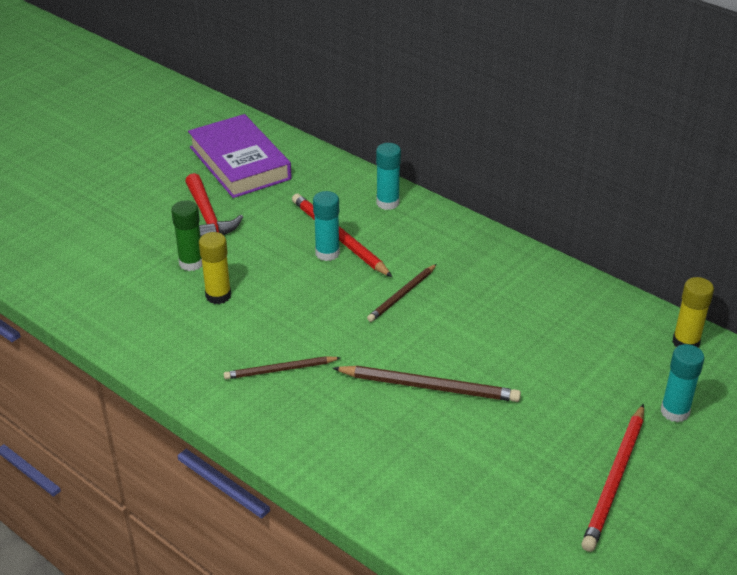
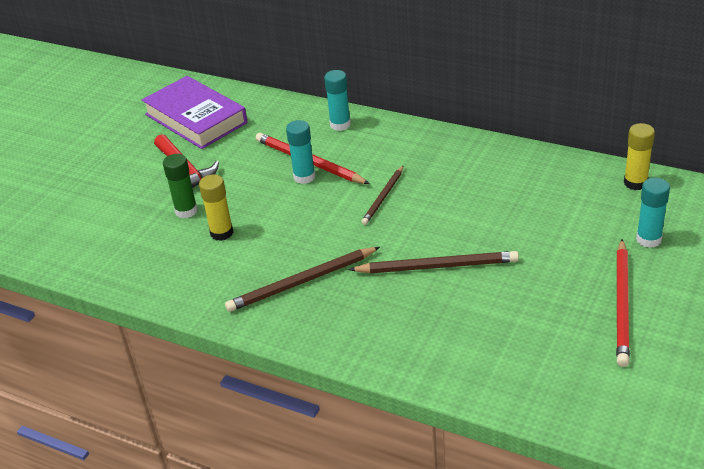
camera: 10 degrees left, 0 degrees up
brown pencil [224,356,340,379] -> brown pencil [225,247,380,312], size x1.58

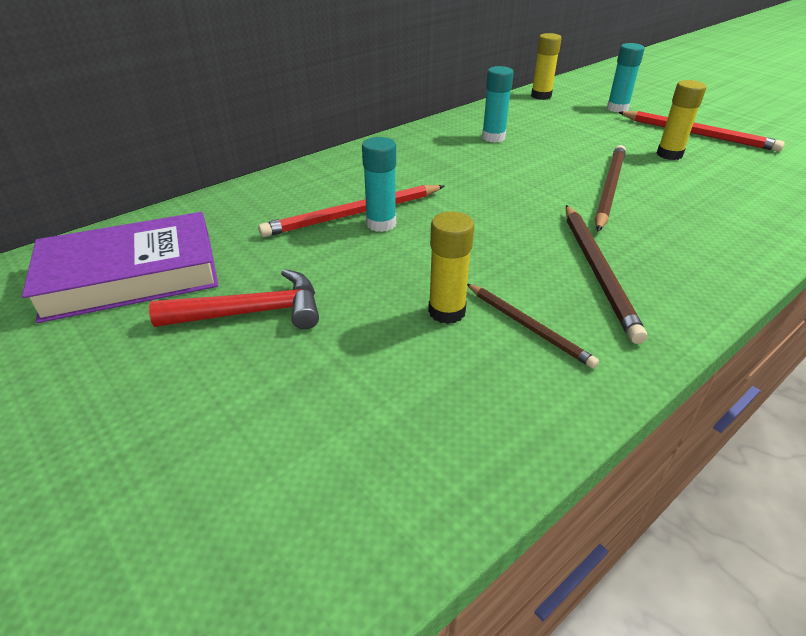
camera: 70 degrees left, 0 degrees up
green glue stick [163,154,198,218] -> none
turquoise glue stick [324,70,351,131] -> turquoise glue stick moved to [482,66,514,142]
brown pencil [361,165,404,225] -> brown pencil moved to [467,284,599,369]
none -> yellow glue stick [657,80,706,160]

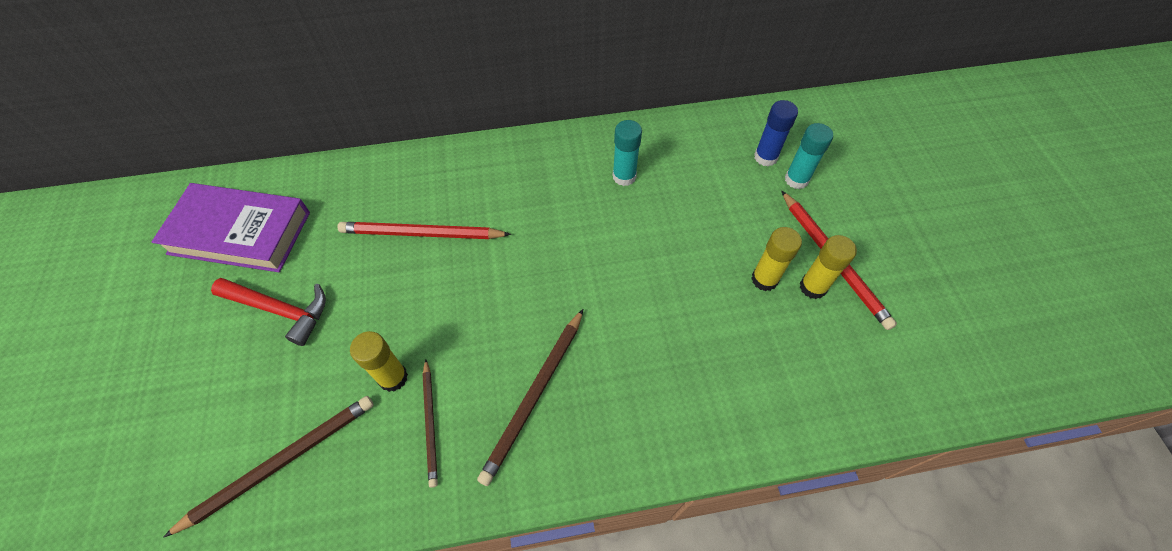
camera: 30 degrees right, 20 degrees up
turquoise glue stick [362,137,396,232] -> none
yellow glue stick [531,33,562,100] -> yellow glue stick moved to [800,235,857,299]
brown pencil [595,145,626,232] -> brown pencil moved to [163,396,374,538]
none -> blue glue stick [754,100,798,167]

